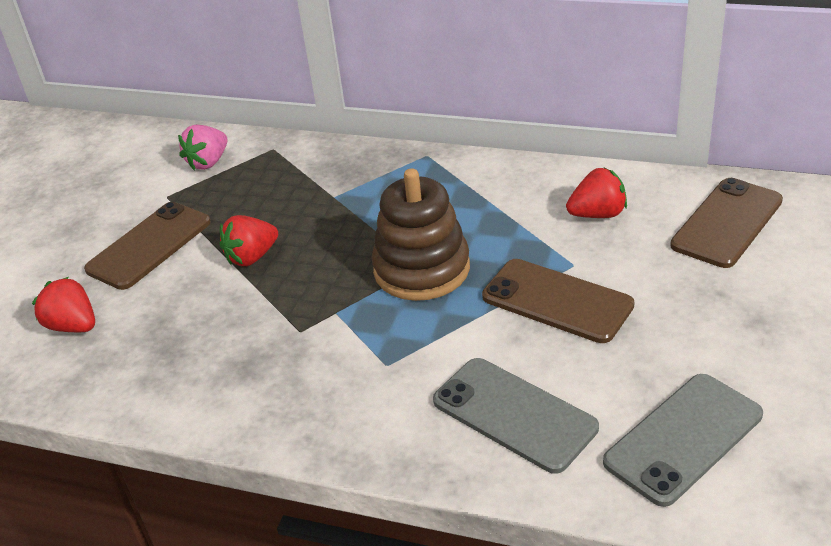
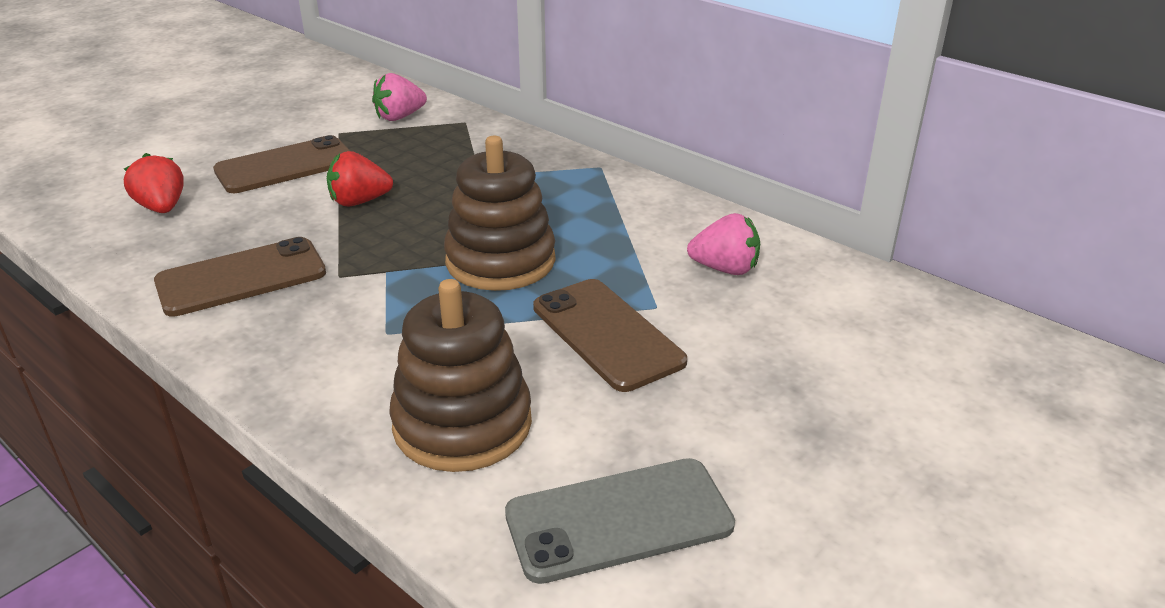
camera: 20 degrees right, 5 degrees down
grey phone [433,358,599,474] -> brown stacking toy [389,279,532,472]
red strawberry [566,168,627,218] -> pink strawberry [687,213,760,275]
brown phone [670,178,783,268] -> brown phone moved to [154,237,326,317]

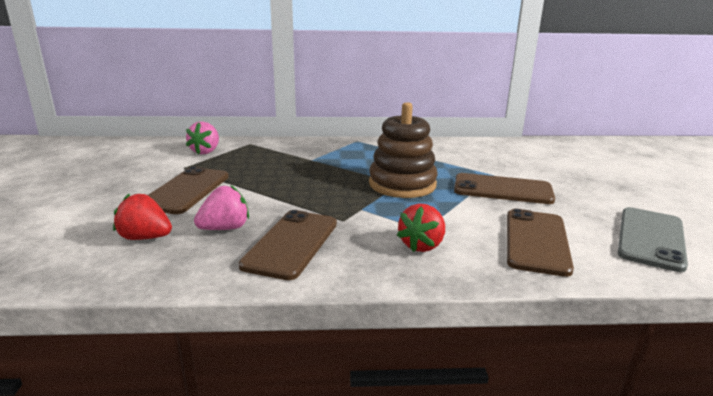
camera: 45 degrees left, 10 degrees down
red strawberry [327,151,393,207] -> red strawberry moved to [397,204,445,252]
brown stacking toy [389,279,532,472] -> brown phone [507,209,574,277]
pink strawberry [687,213,760,275] -> pink strawberry moved to [194,185,249,230]

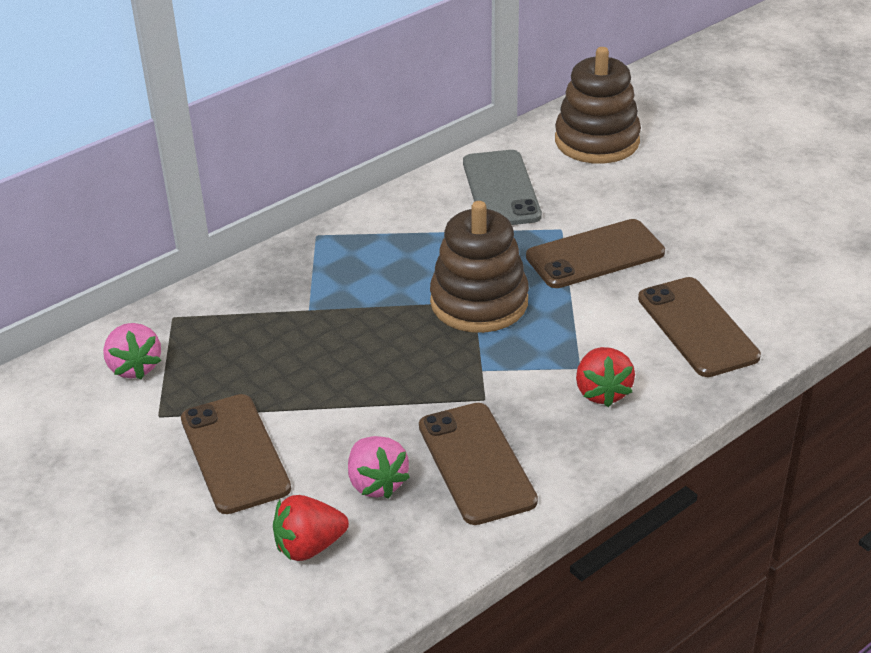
camera: 35 degrees left, 15 degrees up
pink strawberry [194,185,249,230] -> pink strawberry turned 135 degrees clockwise [348,436,410,499]
grey phone [618,207,688,272] -> grey phone moved to [463,150,542,225]
none -> brown stacking toy [555,47,641,164]

